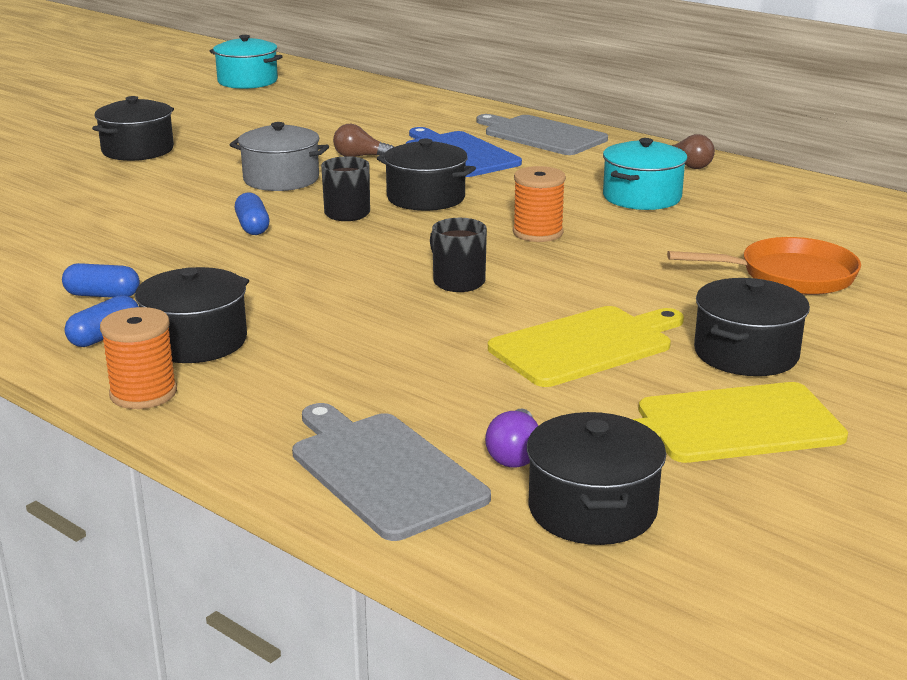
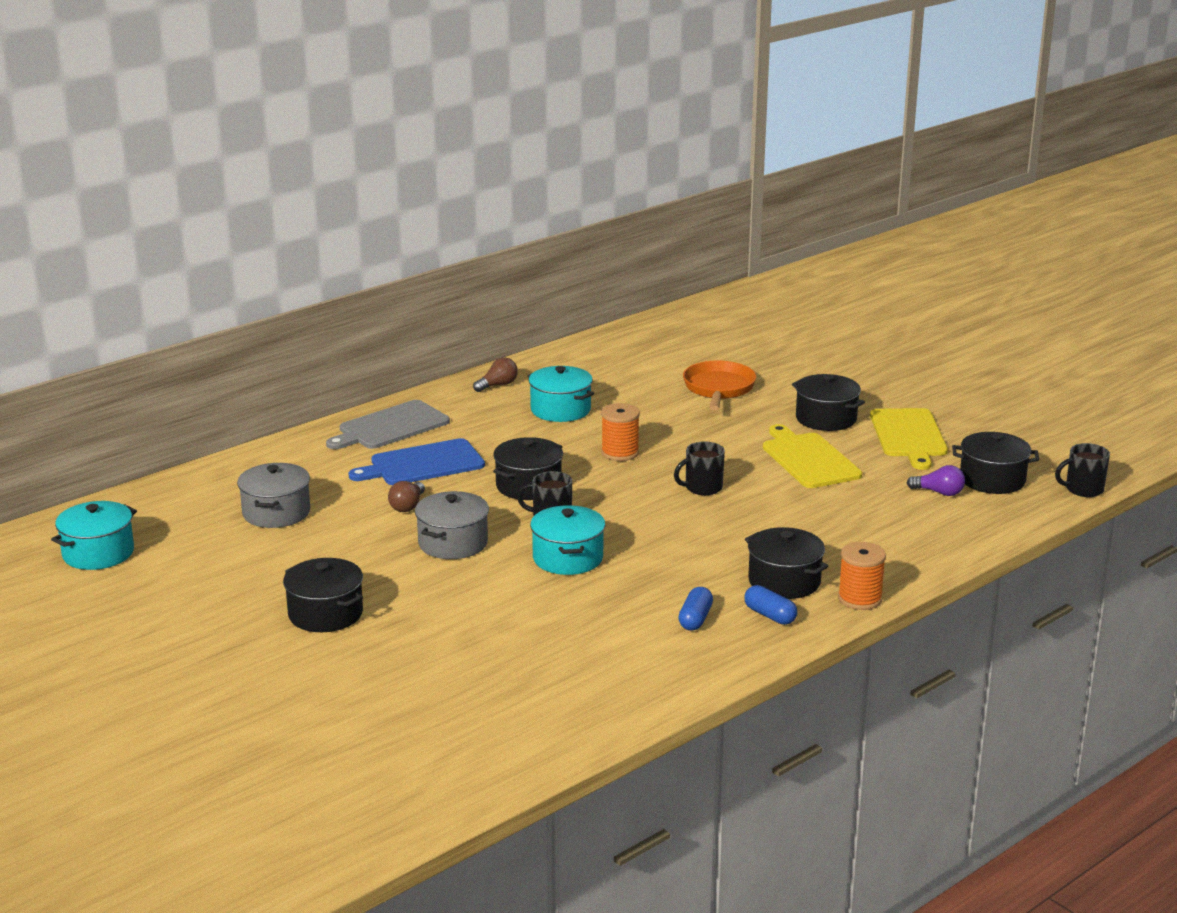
camera: 80 degrees left, 0 degrees up
blue capsule [235,192,269,235] -> turquoise pot [530,505,605,575]
grey cutting board [292,403,491,541] -> none
none -> grey pot [237,463,310,528]
none -> black mug [1055,443,1110,497]

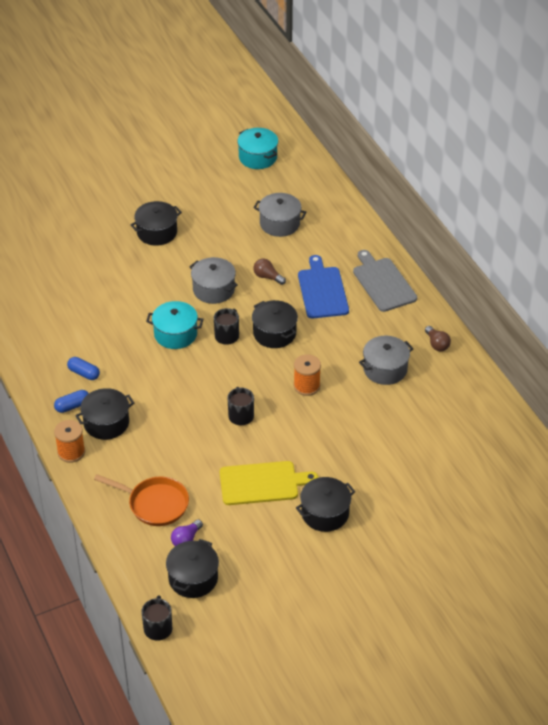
camera: 105 degrees right, 20 degrees up
turquoise pot [528,366,594,422] -> grey pot [359,336,413,385]
orange pan [683,361,756,411] -> orange pan moved to [94,474,189,526]
yellow cutting board [870,408,948,470] -> none

